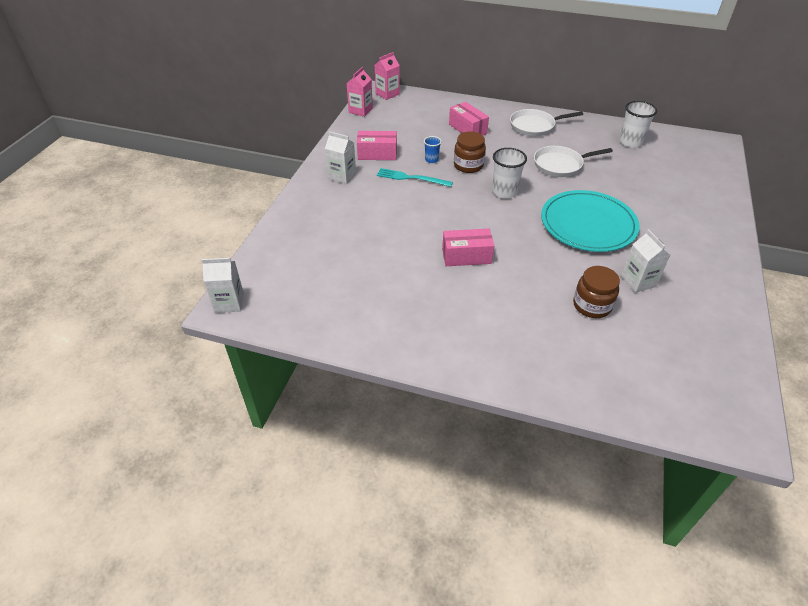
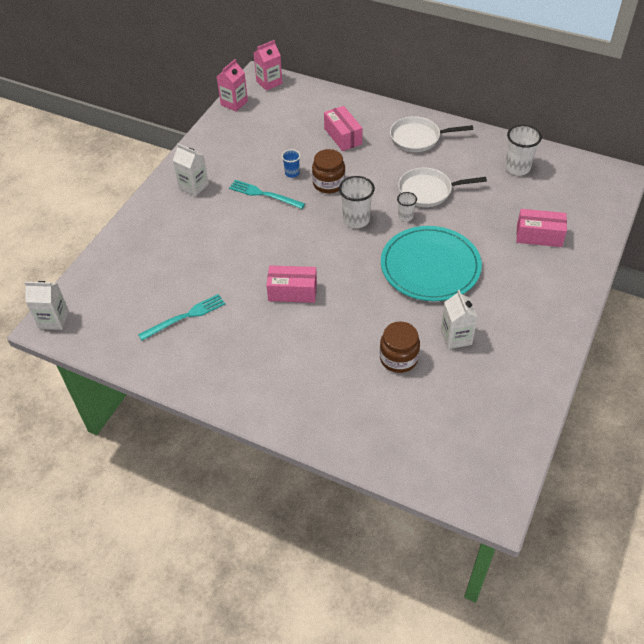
camera: 10 degrees right, 5 degrees up
pink box [357,131,397,160] -> pink box moved to [516,209,567,247]
none -> turquoise fork [138,294,225,341]
none -> white cup [397,192,417,221]

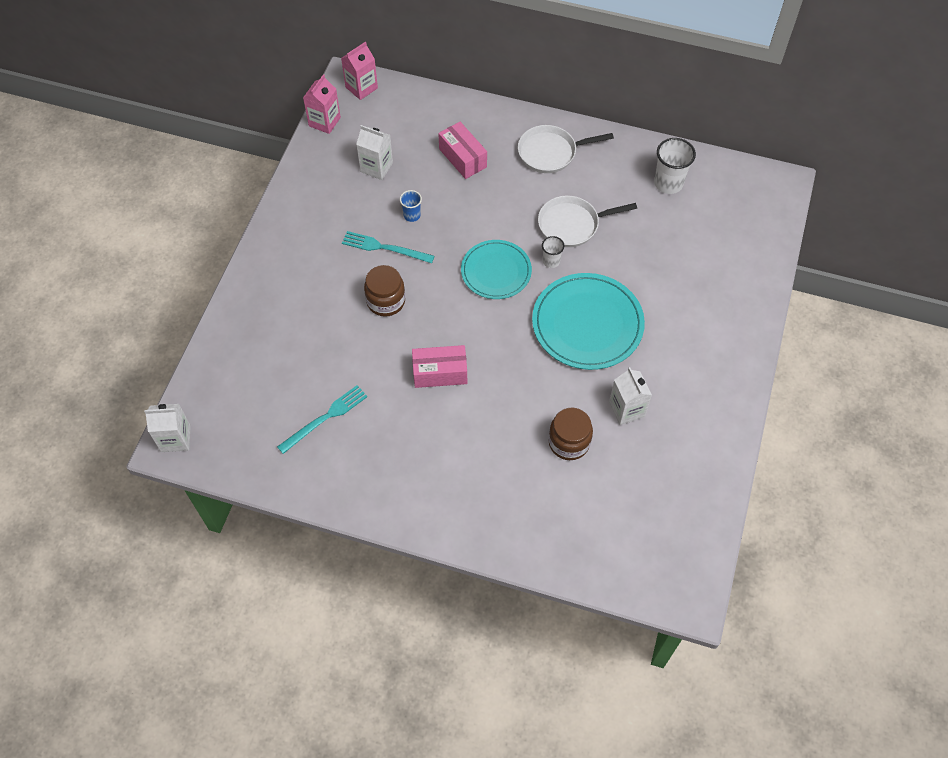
camera: 10 degrees left, 10 degrees up
white carton [173,144,209,197] -> white carton moved to [356,125,393,180]
brown jar [312,149,345,193] -> brown jar moved to [364,265,405,317]
white cup [339,176,375,228] -> turquoise plate [461,240,532,299]
pink box [516,209,567,247] -> none

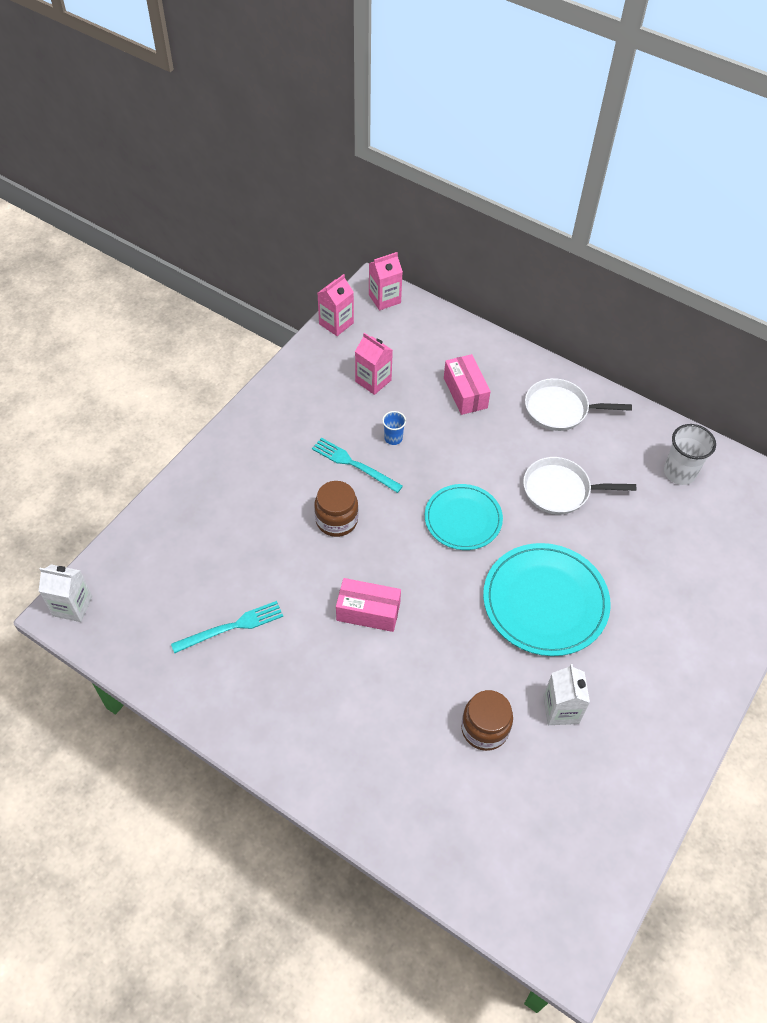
camera: 15 degrees right, 5 degrees down
white carton [356,125,393,180] -> pink carton [355,333,393,395]
white cup [542,236,564,268] -> none

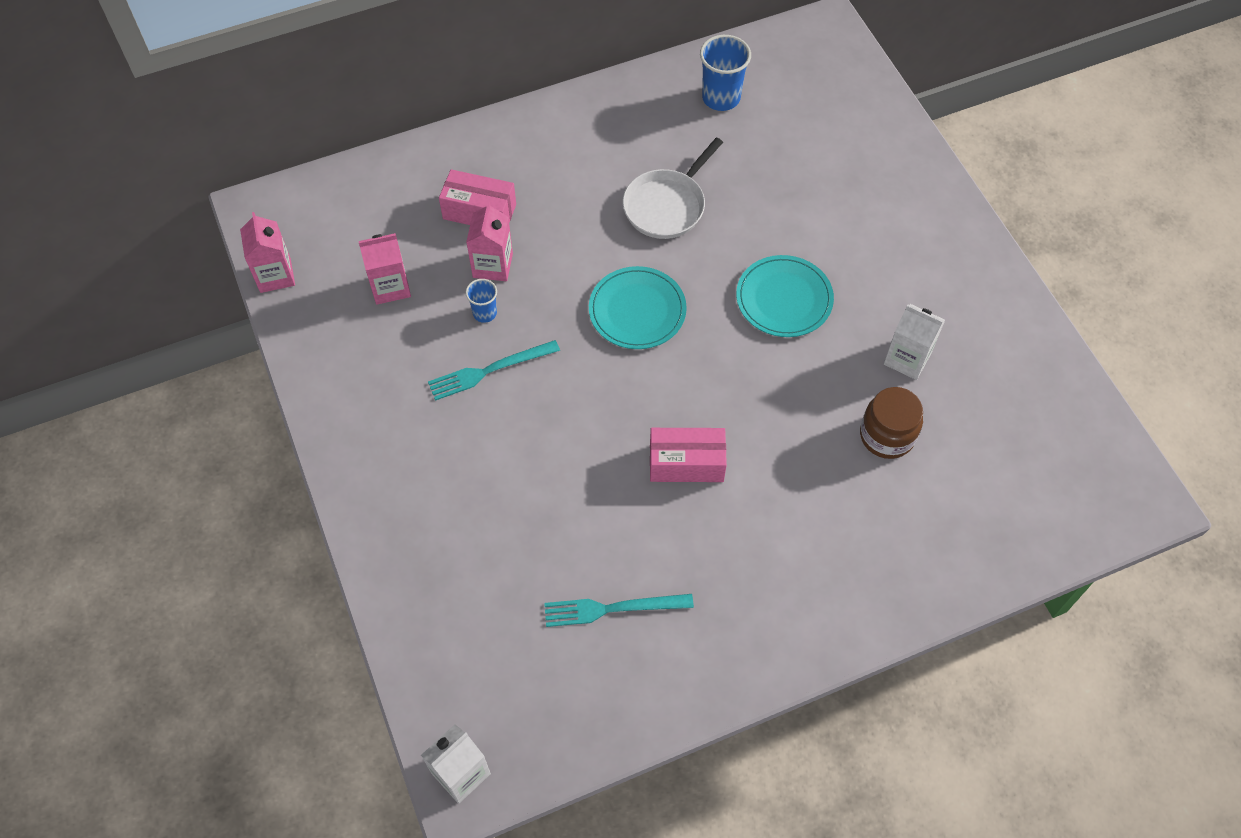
camera: 55 degrees left, 5 degrees up
turquoise fork [171,601,283,654] -> turquoise fork turned 105 degrees counterclockwise [544,594,694,627]
brown jar [314,481,358,537] -> none
pink box [336,578,401,632] -> pink box turned 45 degrees clockwise [650,428,727,482]
pink carton [369,252,403,310] -> pink carton moved to [466,202,513,281]
turquoise plate [483,543,611,656] -> turquoise plate [736,255,834,337], size x0.65
white pan [525,378,632,431] -> none
white cup [664,424,716,485] -> blue cup [700,35,751,111]

